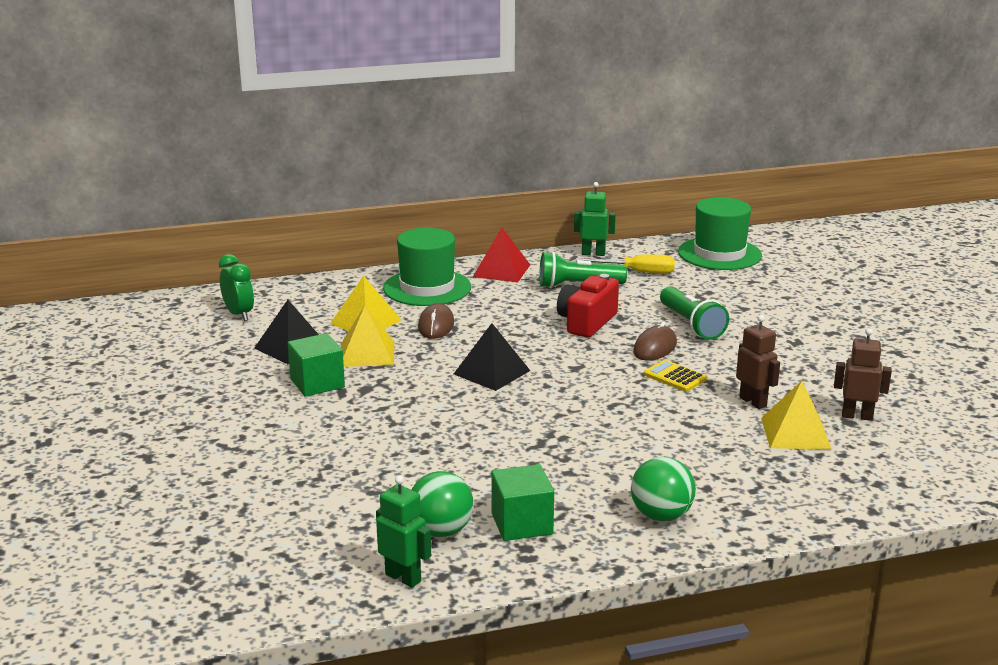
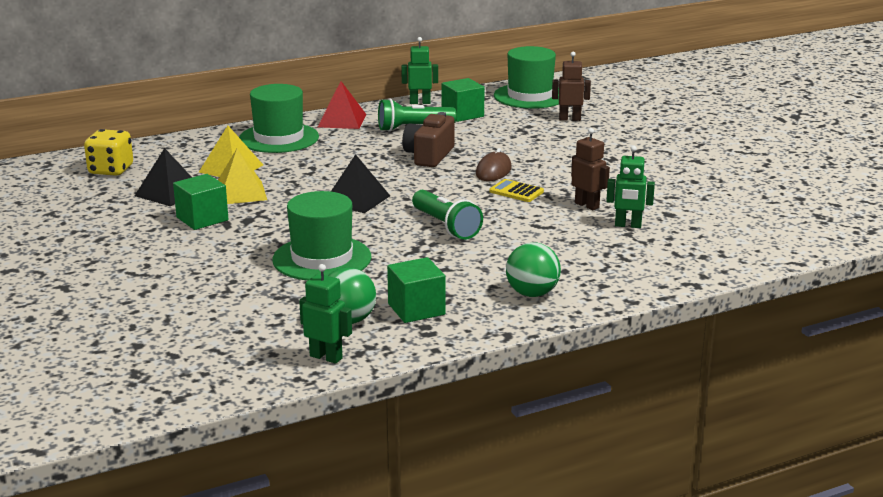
camera: 10 degrees left, 0 degrees up
green clock [219,254,254,321] -> yellow dice [84,129,133,176]
brown mouse [418,303,454,339] -> none
red camera [557,274,619,338] -> brown camera [402,112,455,167]
yellow screwdriver [575,254,675,274] -> green cube [442,78,485,122]
green flashlight [660,286,729,340] -> green flashlight moved to [412,190,483,240]
yellow pyramid [761,381,831,449] -> green robot [606,146,655,228]
brown robot [834,328,892,421] -> brown robot moved to [552,52,591,121]
none -> green hat [272,191,372,281]

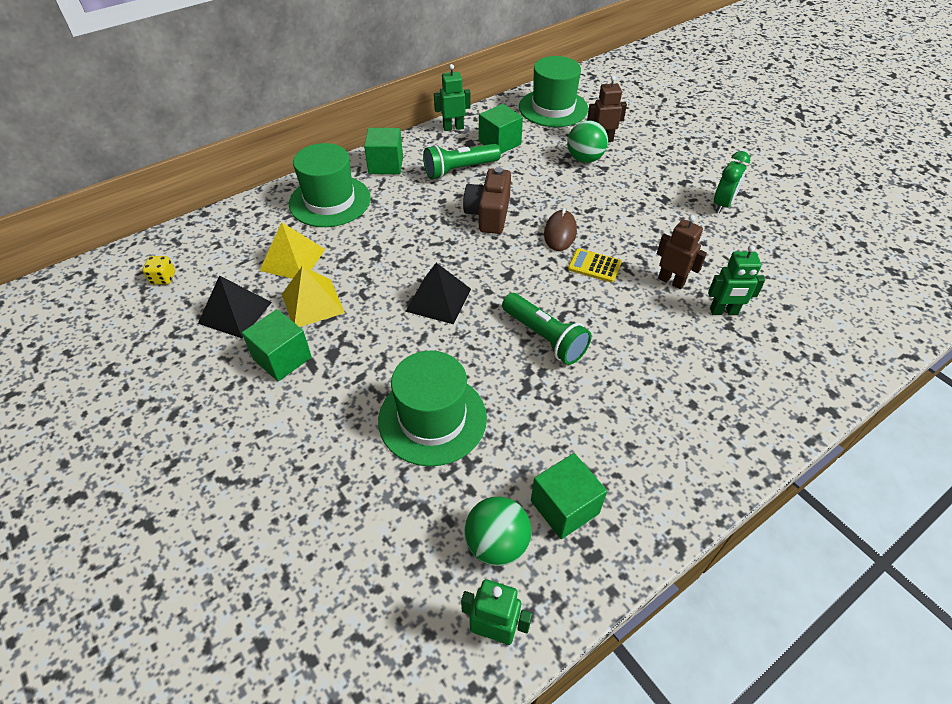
camera: 10 degrees left, 25 degrees up
yellow dice [84,129,133,176] -> yellow dice [142,256,175,285], size x0.55
red pyramid [318,81,367,129] -> green cube [364,128,403,174]
green ball [506,242,561,297] -> green ball moved to [567,120,608,163]
none -> green clock [714,151,750,213]

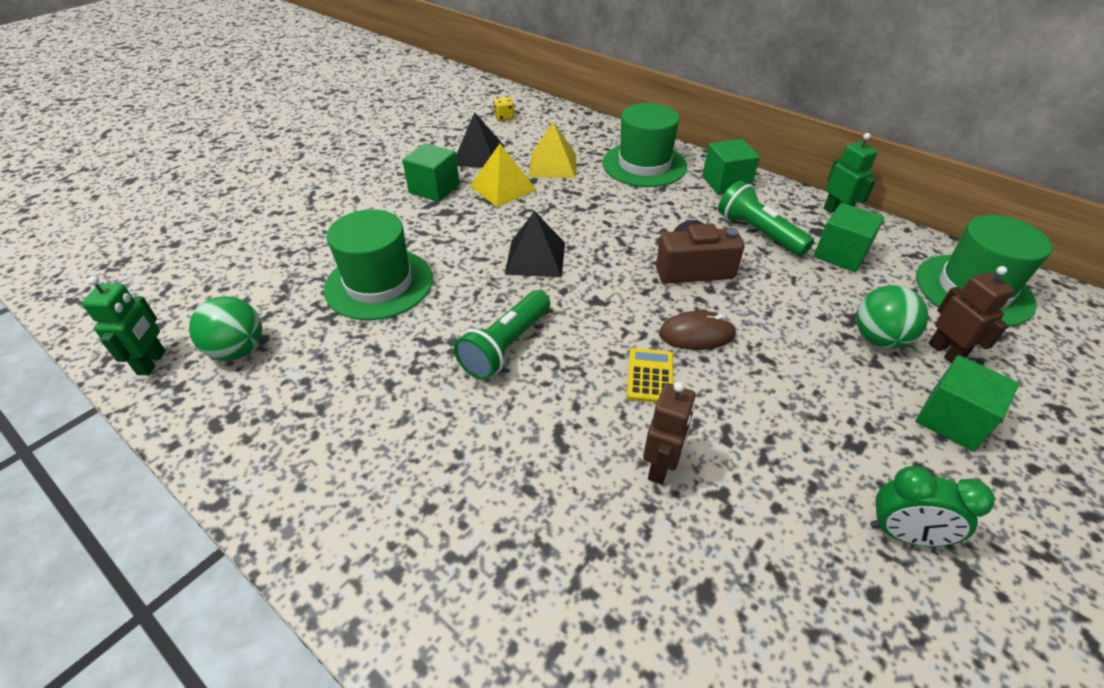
camera: 75 degrees right, 5 degrees down
green cube [531,453,607,539] -> green cube moved to [916,355,1019,451]
green robot [708,245,765,315] -> none

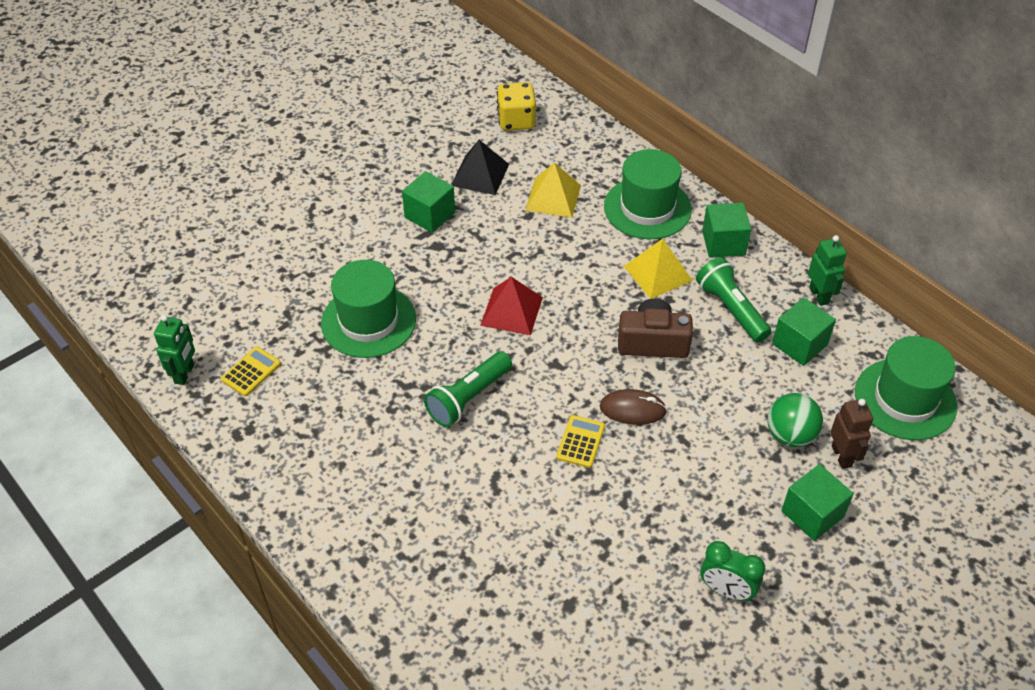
camera: 10 degrees right, 5 degrees up
green ball [189,296,262,361] -> yellow calculator [221,347,281,396]
yellow pyramid [470,144,536,207] -> yellow pyramid moved to [624,239,693,299]
yellow dice [493,96,514,121] -> yellow dice [497,82,536,131], size x1.82
black pyramid [505,211,565,277] -> red pyramid [480,277,543,335]
brown robot [643,381,696,484] -> none

